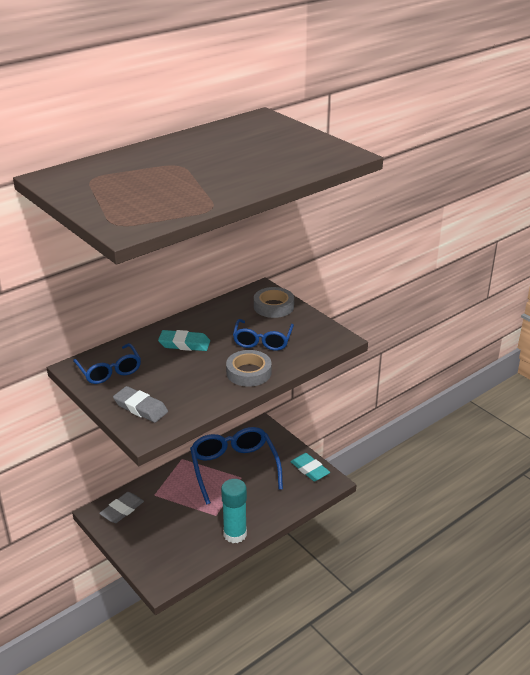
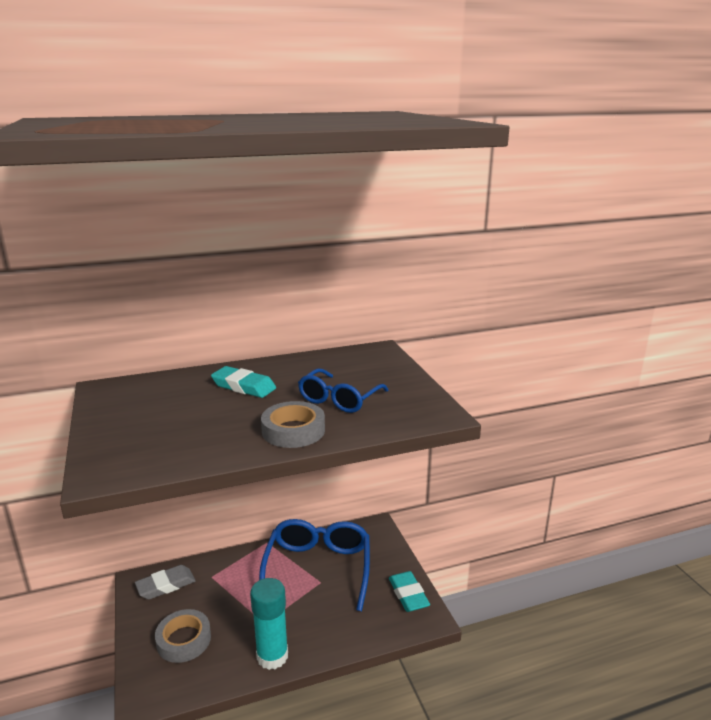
camera: 20 degrees right, 10 degrees down
blue glasses [73,343,141,384] -> none
grey eraser [113,386,168,423] -> none
grey tape [254,287,294,318] -> grey tape moved to [155,609,211,663]

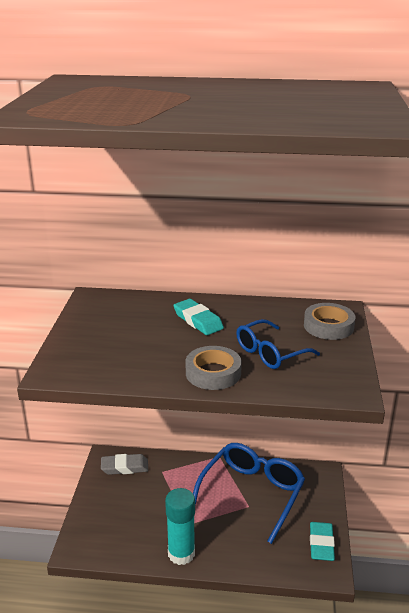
camera: 25 degrees right, 5 degrees up
grey tape [155,609,211,663] -> grey tape moved to [304,303,356,340]

